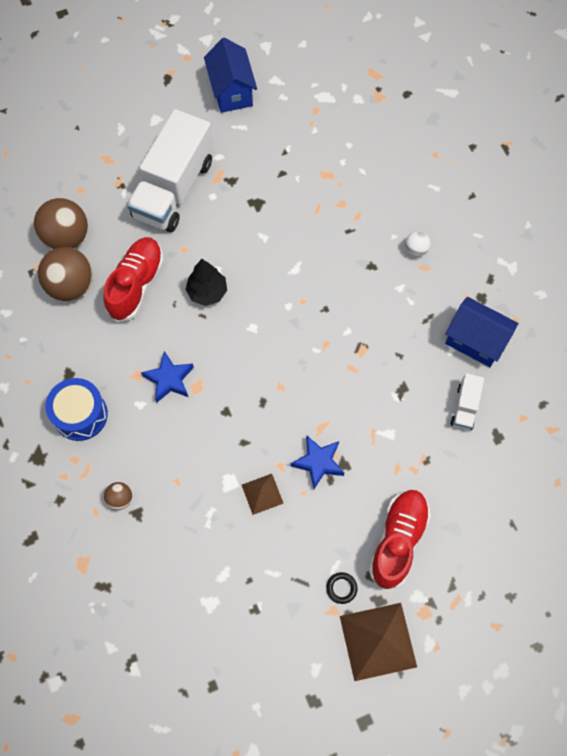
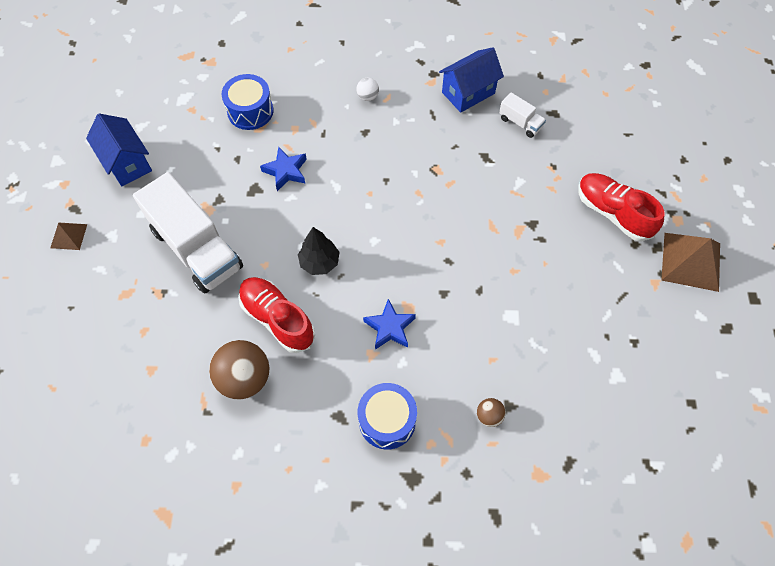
camera: 65 degrees left, 5 degrees down
brown ball [34,198,88,250] -> none
blue house [204,38,257,113] -> blue house turned 45 degrees clockwise [86,113,152,186]
brown pyramid [242,474,284,515] -> brown pyramid moved to [50,222,87,250]
blue star [291,436,344,489] -> blue star moved to [260,147,307,191]
black ring [326,572,358,604] -> none
none -> blue drum [222,74,274,130]

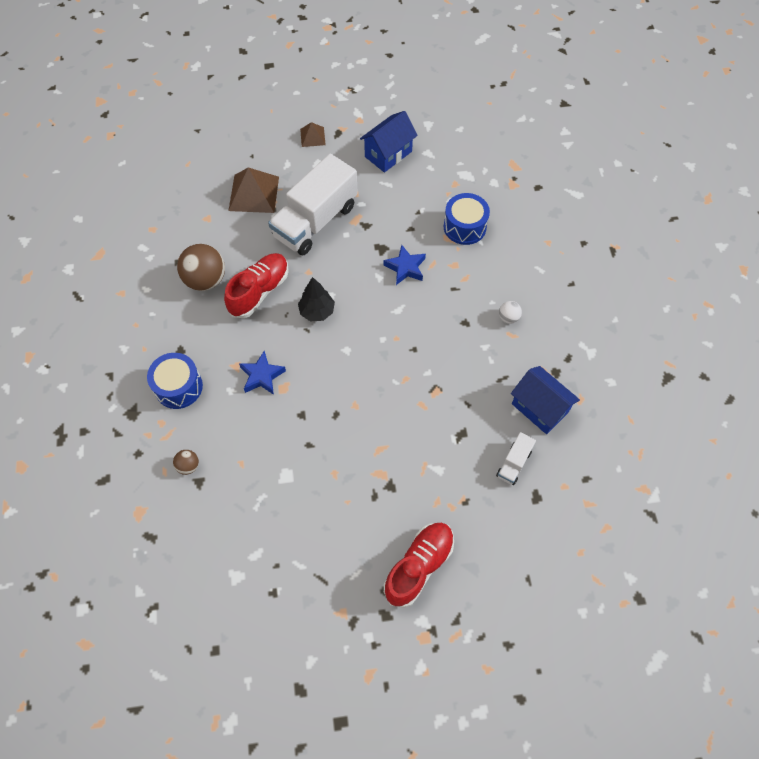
camera: 80 degrees right, 0 degrees up
brown pyramid [661,233,720,292] -> brown pyramid moved to [228,168,279,213]

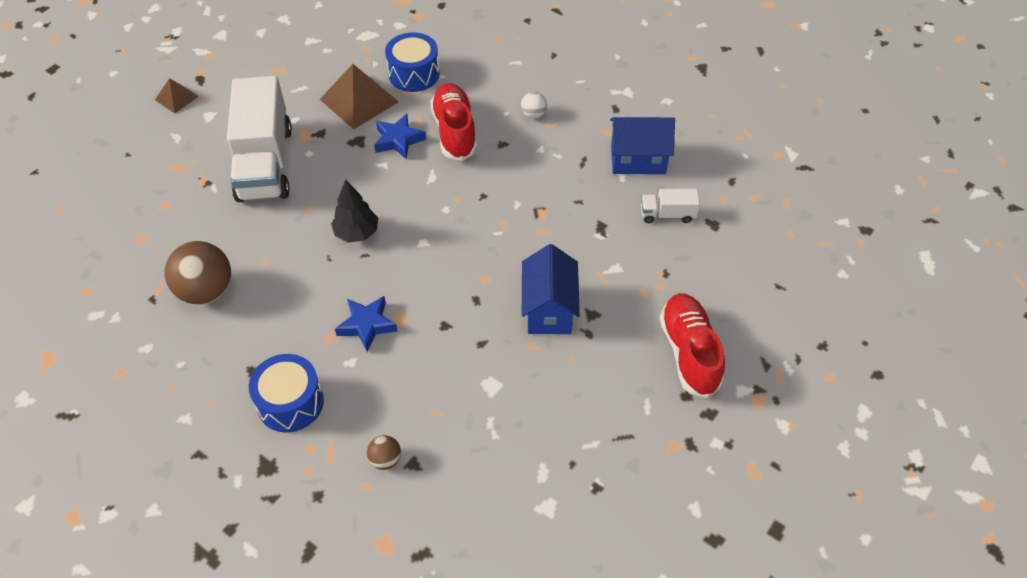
camera: 45 degrees left, 10 degrees down
red shoe [224,253,289,318] -> red shoe moved to [430,83,477,161]
brown pyramid [228,168,279,213] -> brown pyramid moved to [320,64,399,129]
blue house [360,111,418,173] -> blue house moved to [522,244,580,334]
white truck [496,432,536,485] -> white truck turned 105 degrees clockwise [641,189,700,223]

